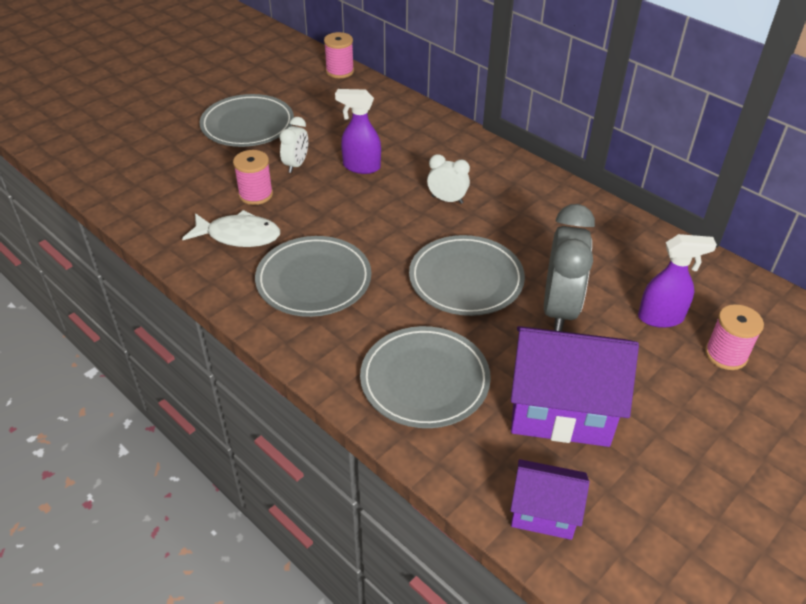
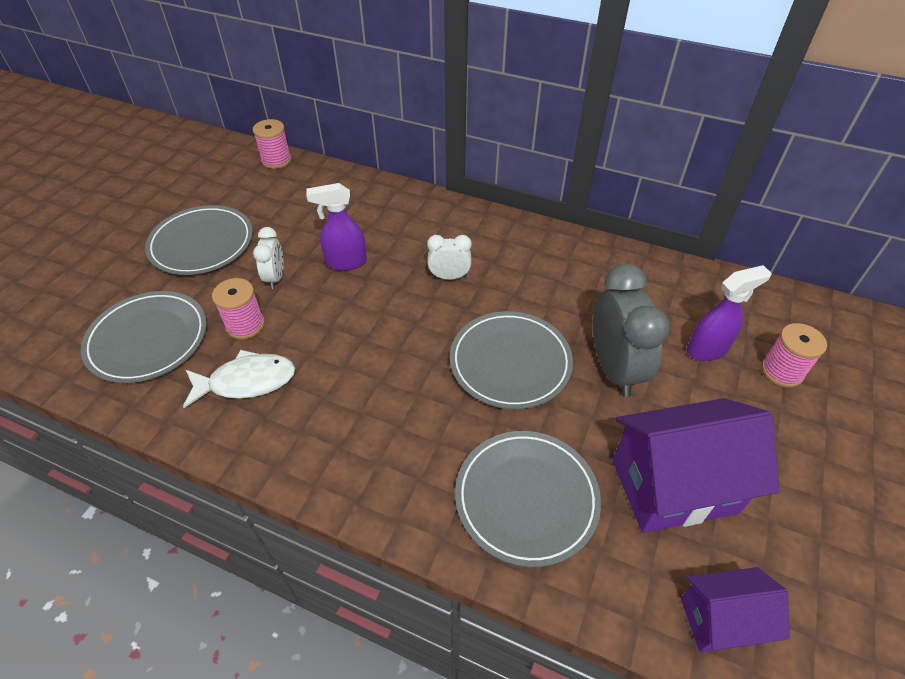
camera: 20 degrees left, 5 degrees up
grey plate [255,236,371,317] -> grey plate moved to [81,291,207,383]

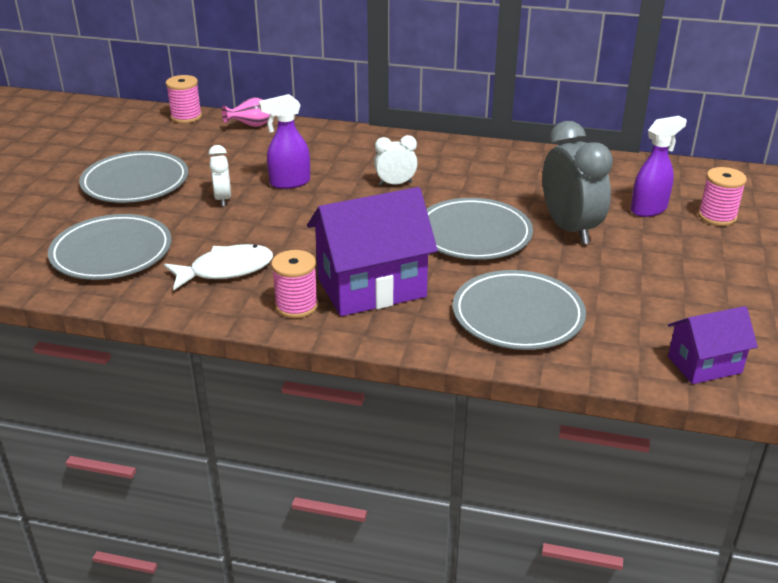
camera: 10 degrees left, 15 degrees down
pink spool [212,278,265,339] -> pink spool moved to [271,250,318,318]
purple house [612,398,779,533] -> purple house moved to [307,187,438,316]
none -> pink vase [222,97,270,127]

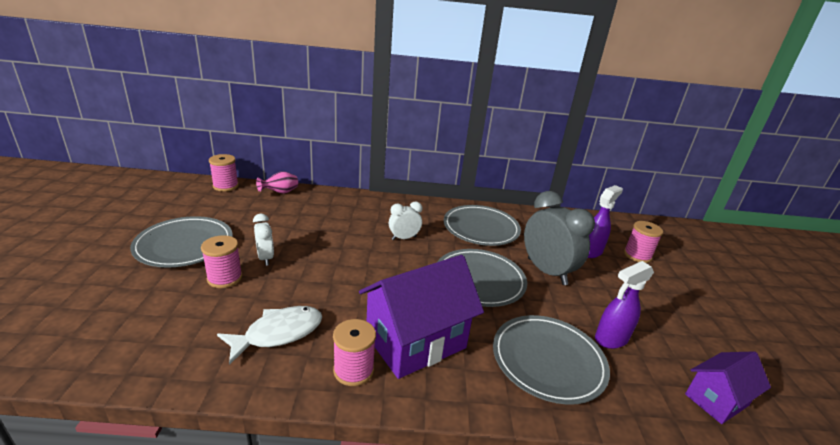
camera: 15 degrees left, 5 degrees down
grey plate [48,214,172,280] -> grey plate moved to [444,205,521,246]
purple spray bottle [259,94,310,189] -> purple spray bottle moved to [595,261,654,349]
none -> pink spool [201,235,242,288]

